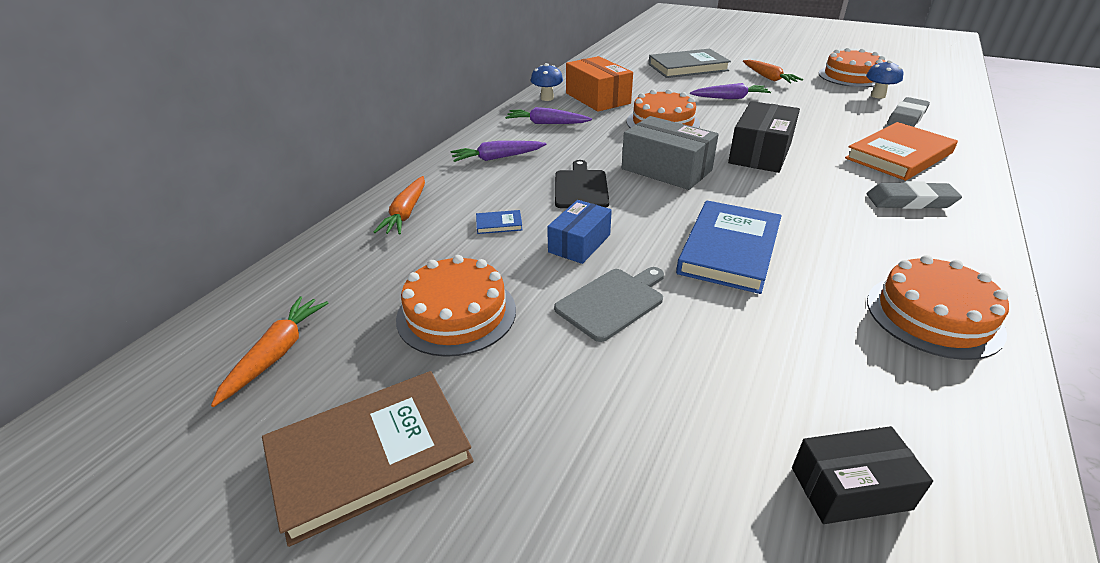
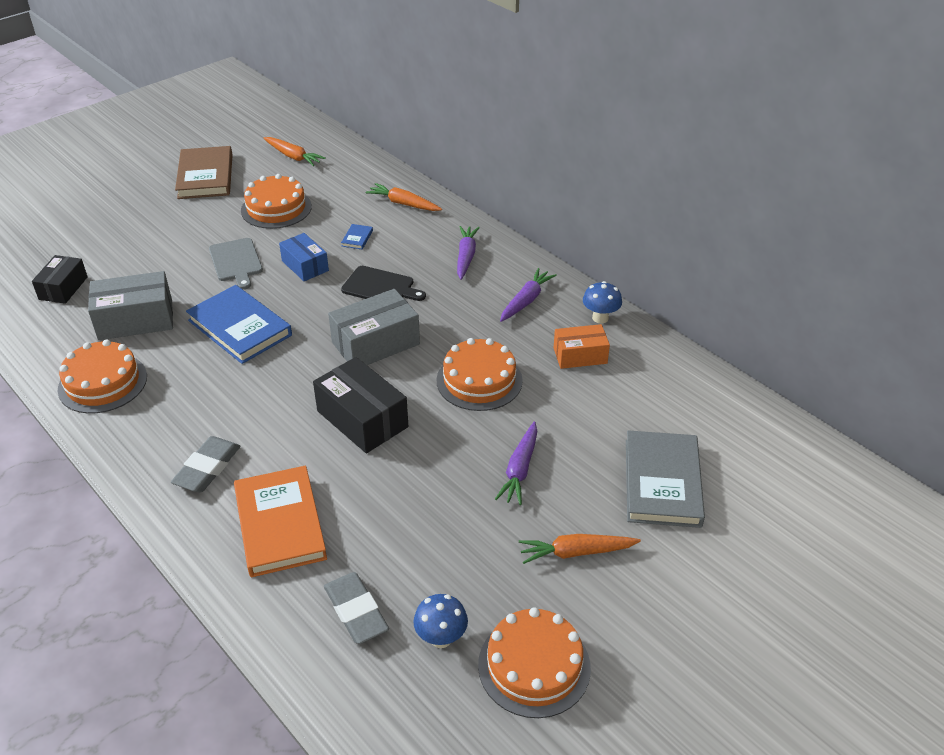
camera: 110 degrees right, 5 degrees up
orange box [566,56,633,112] -> orange box [554,324,610,369], size x0.64
none -> grey box [88,271,173,340]

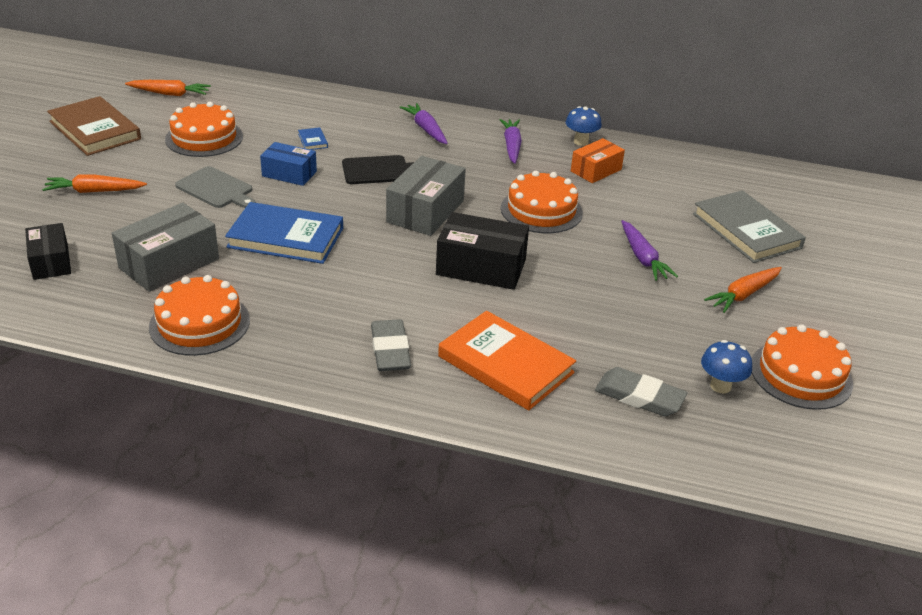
camera: 35 degrees left, 5 degrees down
orange carrot [366,183,442,211] -> orange carrot moved to [42,175,147,193]

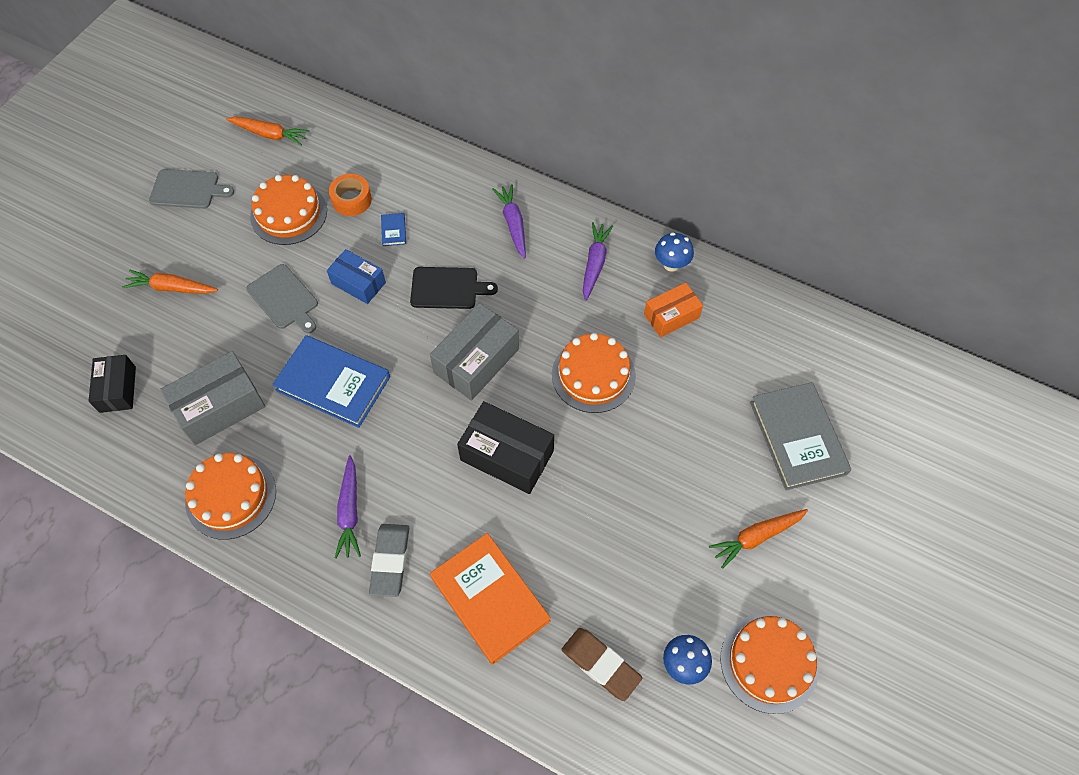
camera: 15 degrees right, 25 degrees up
brown book [47,96,141,156] -> grey cutting board [149,169,234,209]
grey eraser [595,367,688,417] -> brown eraser [561,628,642,701]
purple carrot [621,220,678,281] -> purple carrot moved to [335,455,361,559]
none -> orange tape [329,174,372,216]

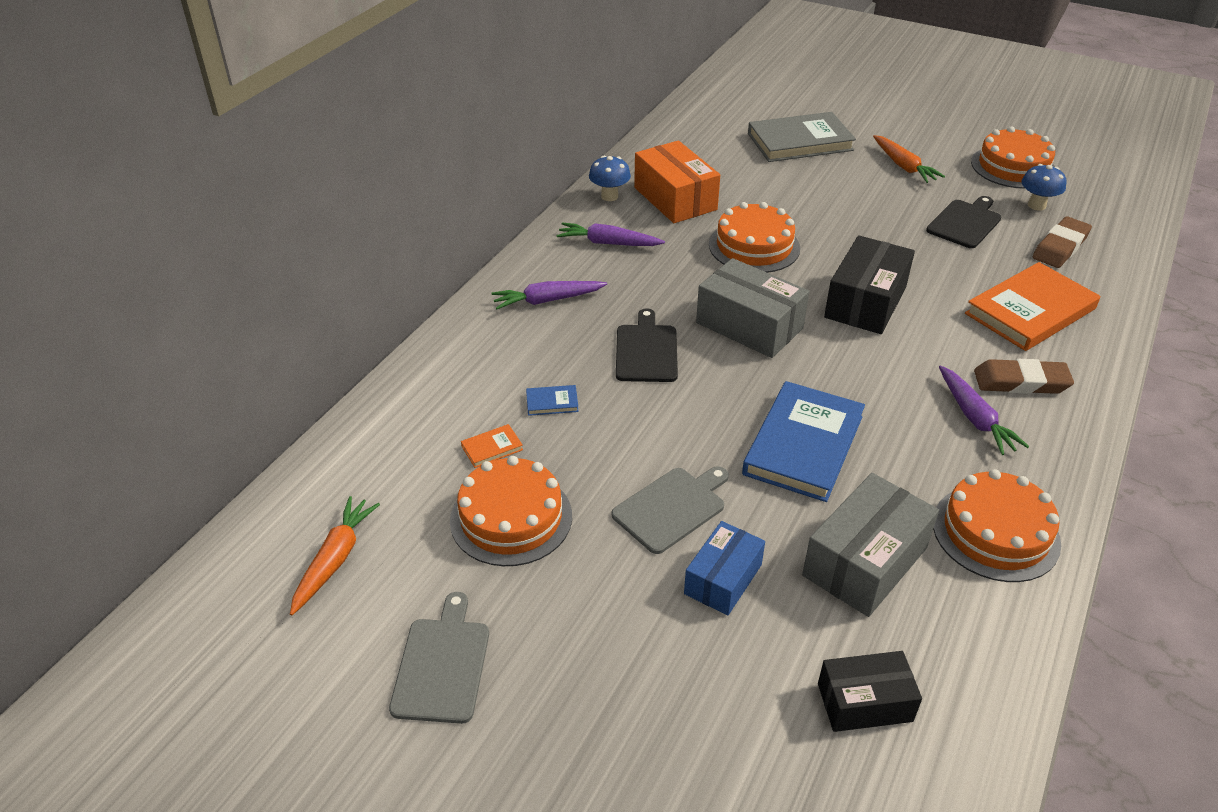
camera: 90 degrees left, 20 degrees down
orange carrot [122,269,218,294] -> none
grey box [160,351,266,445] -> grey box turned 75 degrees clockwise [802,473,939,617]
blue box [327,249,386,304] -> blue box moved to [684,521,765,616]
orange tape [329,174,372,216] -> orange book [461,424,523,468]
purple carrot [335,455,361,559] -> purple carrot turned 75 degrees clockwise [939,365,1029,455]
grey eraser [369,524,409,597] -> brown eraser [974,359,1074,394]
orange box [644,283,703,337] -> orange box [634,140,720,223], size x1.56
none -> black cutting board [926,196,1001,248]

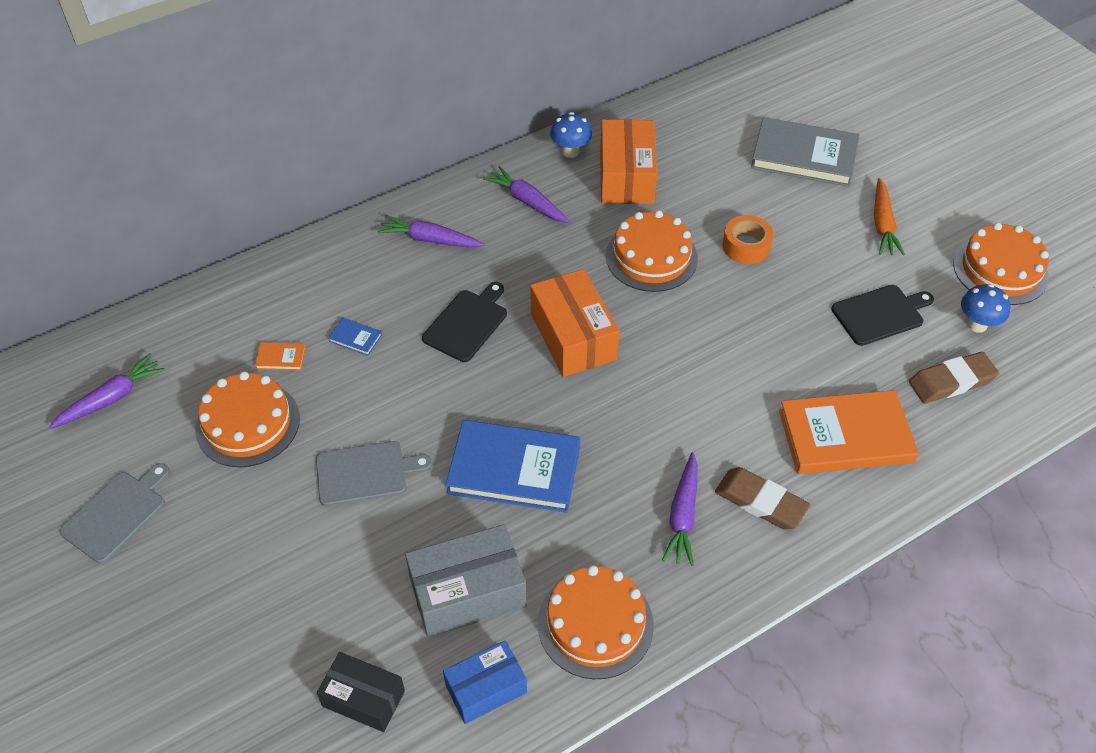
camera: 30 degrees right, 10 degrees up
orange carrot [290,496,380,616] -> purple carrot [49,354,165,429]
blue box [684,521,765,616] -> blue box moved to [443,640,527,724]
grey box [696,258,809,358] -> orange box [530,269,620,377]
blue book [742,381,865,502] -> blue book turned 45 degrees clockwise [445,420,580,512]
black box [824,235,915,334] -> none
none -> orange tape [723,215,773,264]

